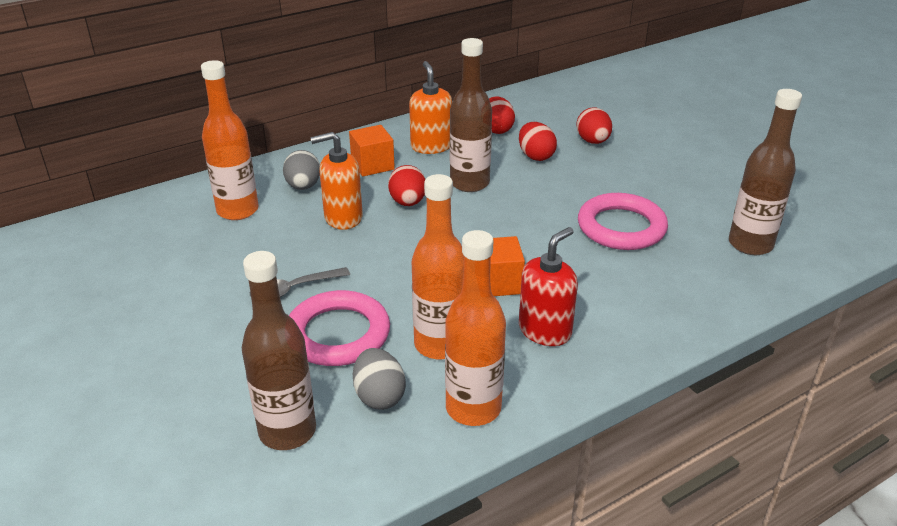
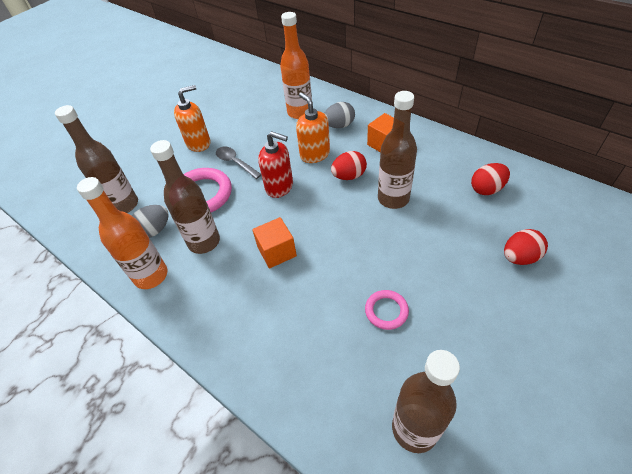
camera: 75 degrees right, 15 degrees up
orange soap dispenser [409,61,452,154] -> orange soap dispenser moved to [174,85,210,152]
orange bottle [412,174,464,359] -> brown bottle [150,140,220,254]
red egg [519,122,557,161] -> none
red soap dispenser [519,227,578,346] -> red soap dispenser moved to [258,131,293,198]
pink ring [578,193,668,250] -> pink ring [365,290,409,330], size x0.54

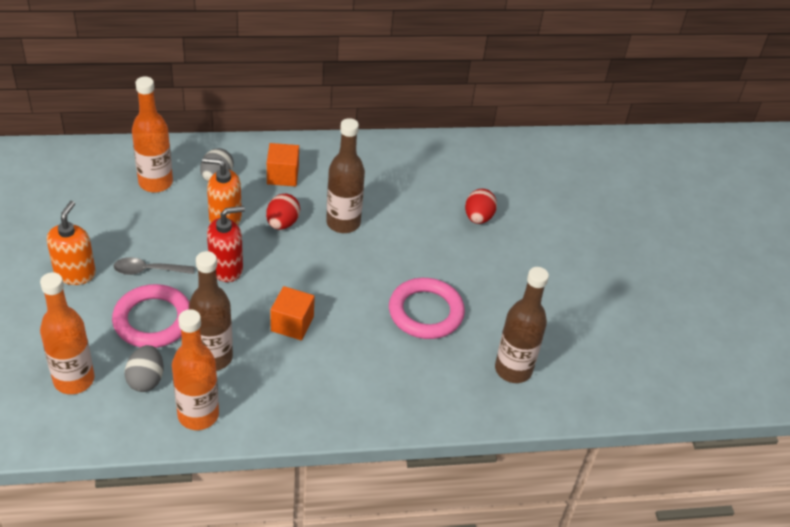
camera: 55 degrees left, 5 degrees down
brown bottle [55,105,138,213] -> orange bottle [40,272,94,394]
pink ring [365,290,409,330] -> pink ring [389,278,465,339], size x1.84
red egg [471,163,510,195] -> none

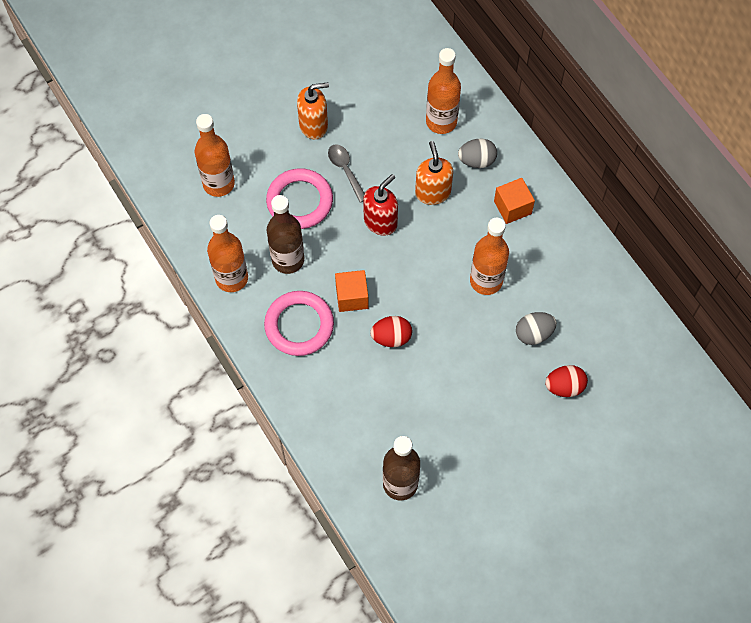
camera: 70 degrees right, 20 degrees up
grey egg [125,345,164,392] -> grey egg moved to [516,312,557,345]
red soap dispenser [207,206,245,282] -> red soap dispenser turned 90 degrees counterclockwise [363,174,398,236]
red egg [266,194,300,230] -> red egg moved to [370,316,412,347]
brown bottle [326,118,365,233] -> orange bottle [470,218,509,295]
pink ring [389,278,465,339] -> pink ring moved to [264,291,334,356]

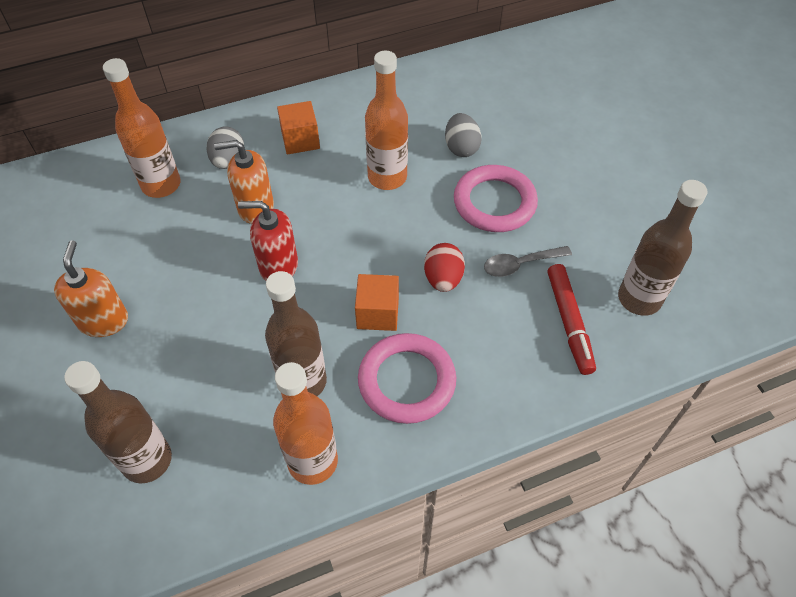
camera: 80 degrees left, 10 degrees down
orange bottle [195,114,235,197] -> brown bottle [64,361,172,484]
pink ring [266,168,333,229] -> pink ring moved to [454,165,538,232]
grey spoon [328,144,365,203] -> grey spoon moved to [484,246,572,277]
red soap dispenser [363,174,398,236] -> red soap dispenser turned 45 degrees counterclockwise [238,201,298,281]
red egg [545,365,588,397] -> none
none -> red marker [548,264,596,375]

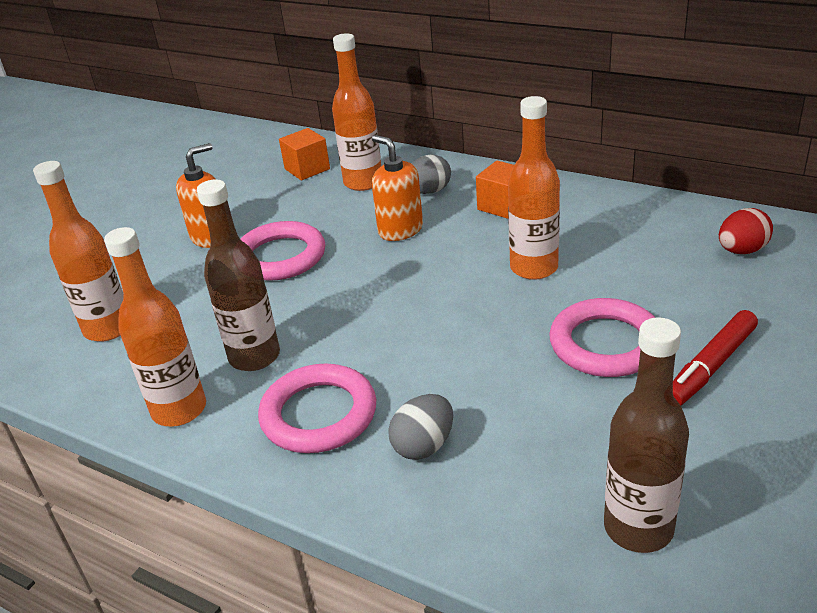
camera: 55 degrees right, 20 degrees down
brown bottle [64,361,172,484] -> orange bottle [33,161,124,342]
red soap dispenser [238,201,298,281] -> none
orange cube [355,274,399,331] -> orange cube moved to [279,128,330,181]
red egg [424,243,465,292] -> red egg moved to [719,208,773,254]
grey egg [445,113,482,157] -> grey egg moved to [388,394,453,460]
grey spoon [484,246,572,277] -> none
red marker [548,264,596,375] -> red marker moved to [673,310,758,406]
none -> pink ring [240,221,325,281]

